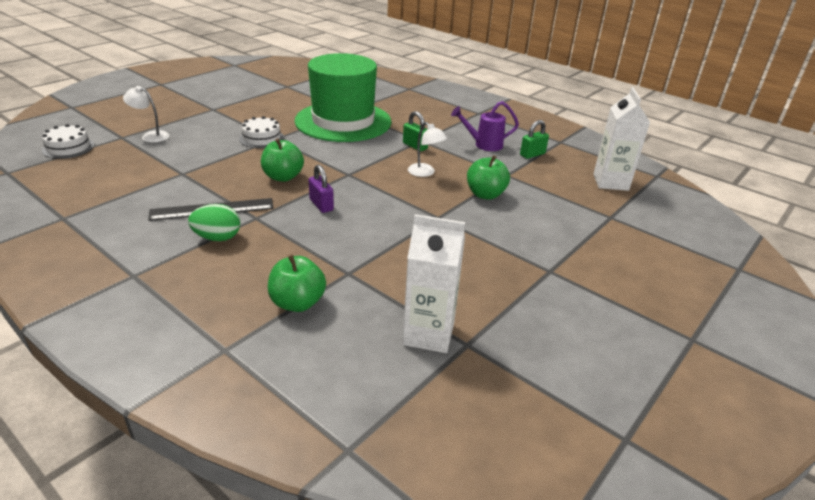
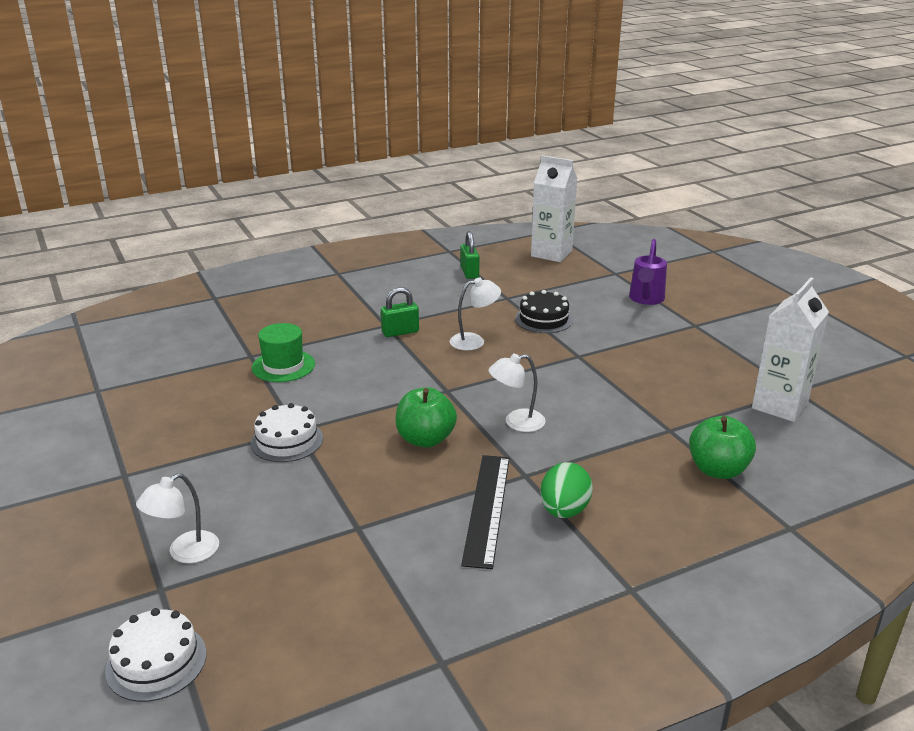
camera: 65 degrees left, 5 degrees down
green hat [294,53,392,142] -> green hat [252,323,315,382], size x0.42
purple padlock [309,165,334,213] -> white lamp [489,354,546,432]
purple watering can [451,101,519,151] -> purple watering can moved to [629,239,667,305]
green apple [467,155,510,200] -> black cake [515,290,573,333]

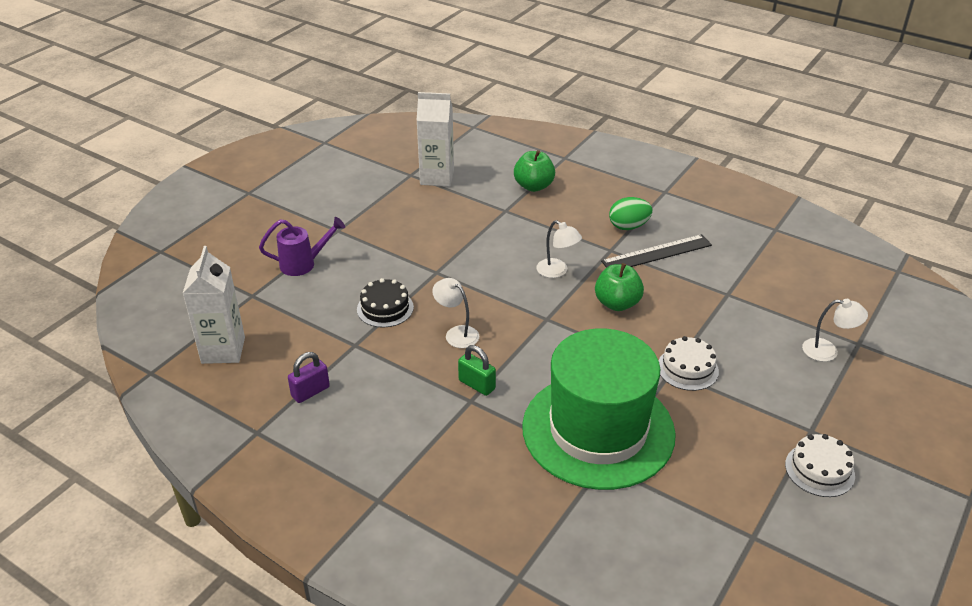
camera: 120 degrees left, 10 degrees up
white cake [105,608,206,702] -> white cake moved to [785,434,855,497]
green hat [252,323,315,382] -> green hat [522,328,676,490], size x2.36
green padlock [460,231,480,279] -> purple padlock [288,352,330,403]

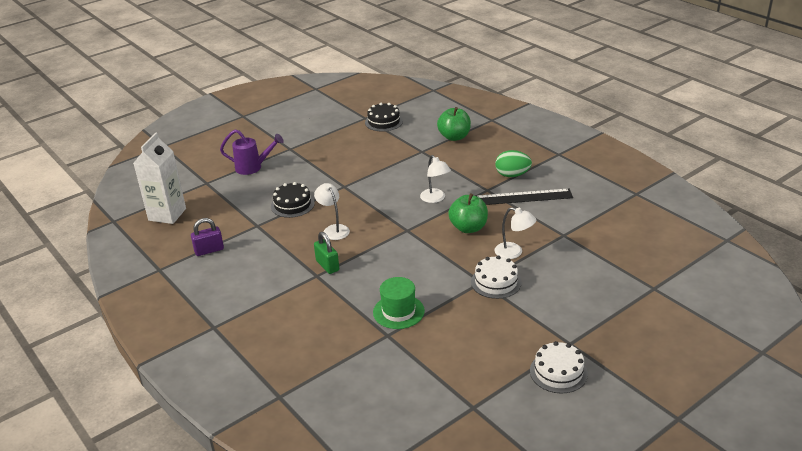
camera: 20 degrees right, 5 degrees down
white carton [416,92,454,186] -> black cake [365,103,403,132]
green hat [522,328,676,490] -> green hat [373,277,425,329], size x0.42
white lamp [802,299,868,362] -> white lamp moved to [494,207,536,259]

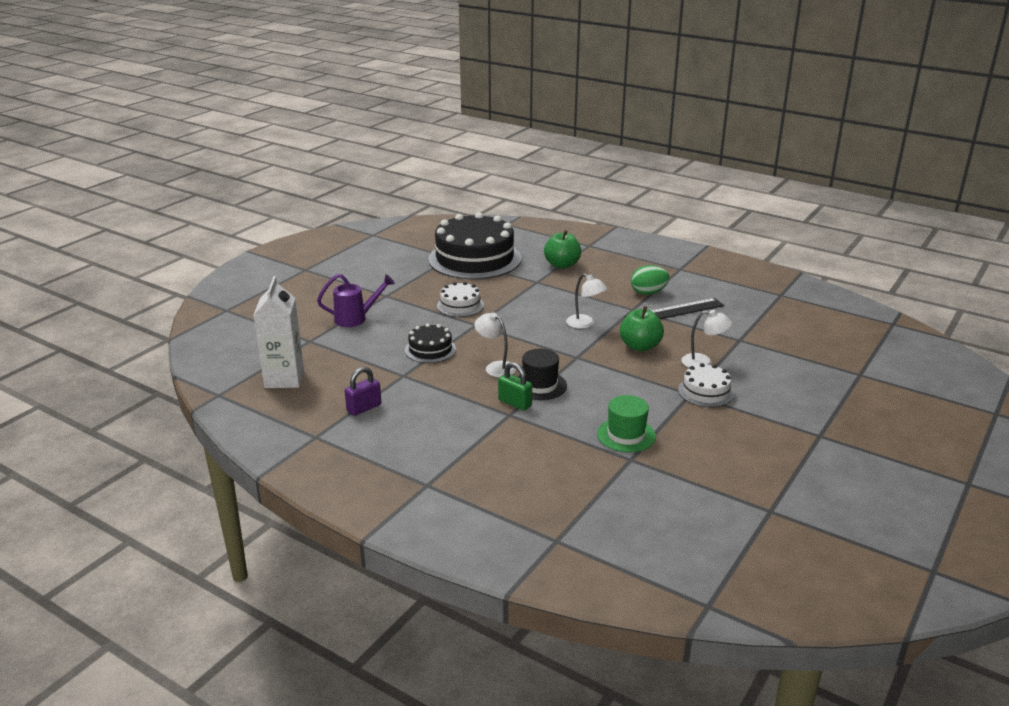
camera: 20 degrees left, 5 degrees down
black cake [365,103,403,132] -> black cake [428,212,521,279], size x2.16
white cake [530,341,588,393] -> white cake moved to [437,282,484,317]
none -> black hat [518,349,567,400]

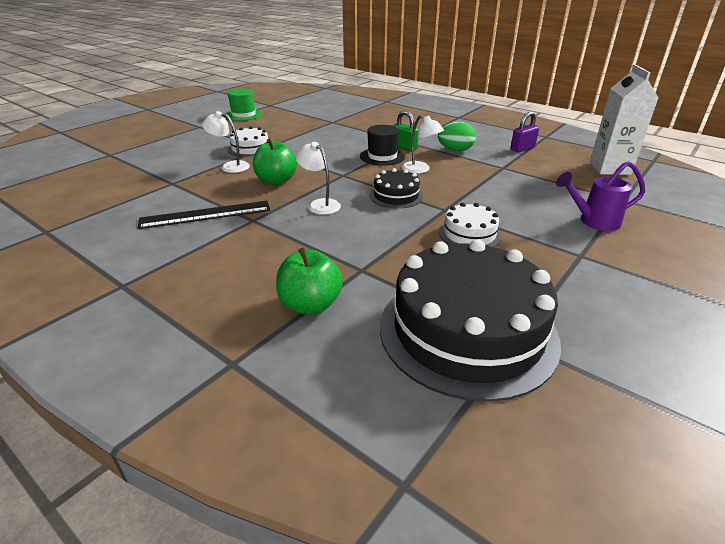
camera: 175 degrees left, 5 degrees up
black cake [405,323,456,363] -> black cake moved to [369,168,423,209]
green hat [597,395,656,452] -> green hat moved to [225,89,262,121]
green egg [631,265,670,295] -> green egg moved to [438,122,476,151]

